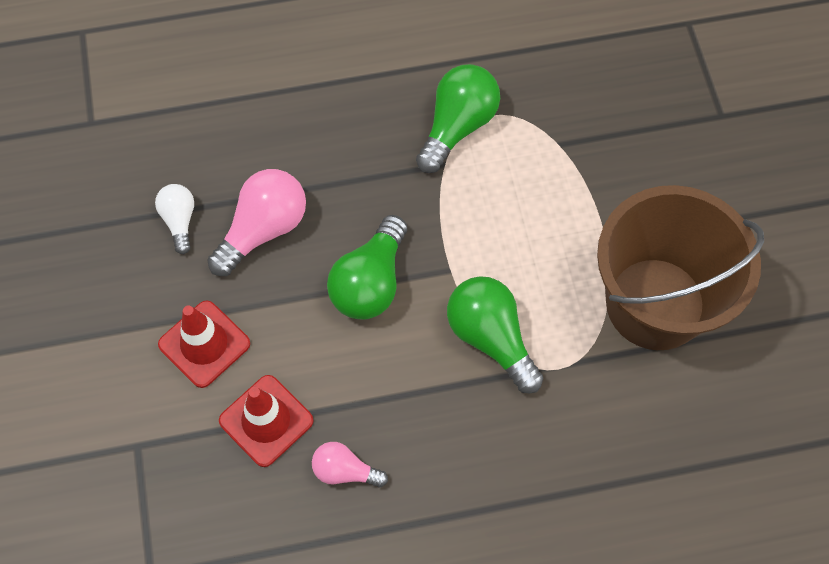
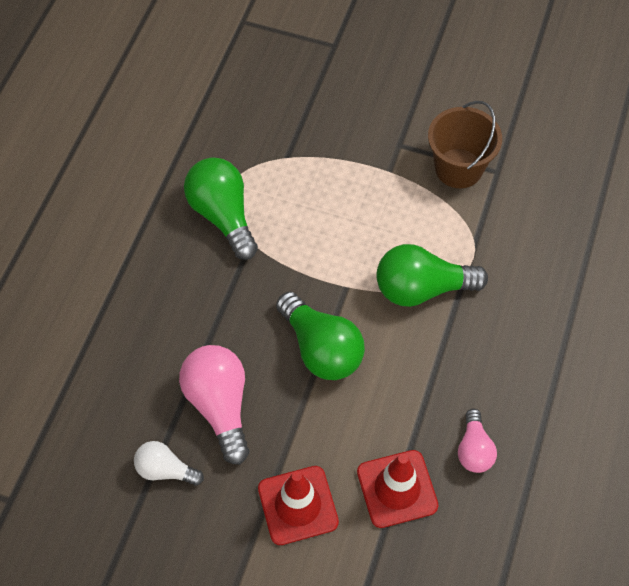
camera: 60 degrees left, 5 degrees down
pink light bulb [312,442,388,487] -> pink light bulb turned 45 degrees counterclockwise [458,409,497,473]
brown bucket [597,185,764,350] -> brown bucket [428,101,502,188], size x0.57

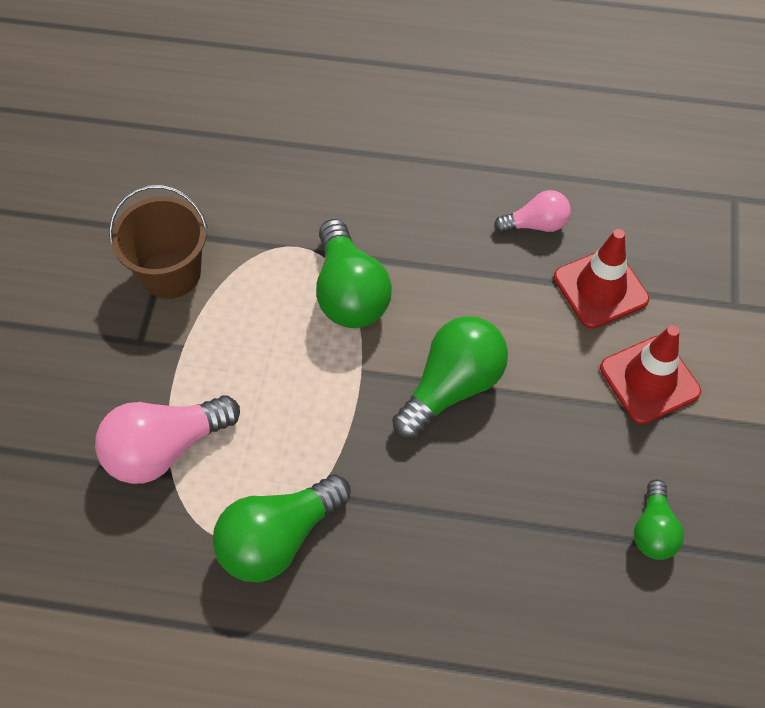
camera: 100 degrees left, 0 degrees up
white light bulb [134,441,204,486] -> green light bulb [634,479,684,560]
pink light bulb [179,345,249,465] -> pink light bulb moved to [95,395,240,484]

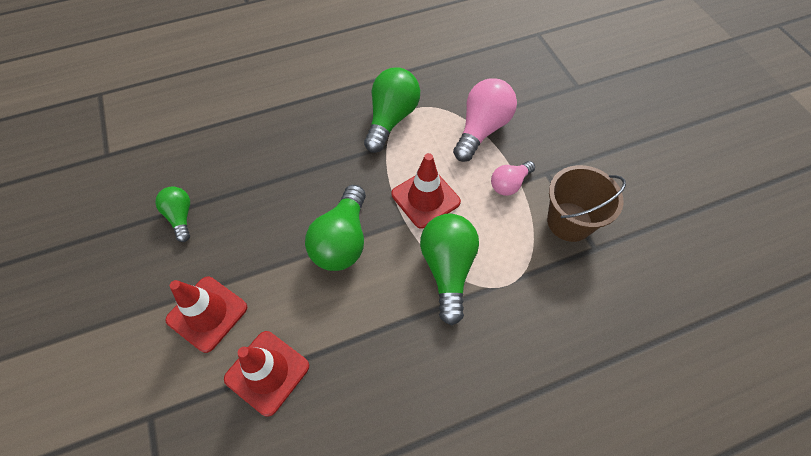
camera: 150 degrees right, 0 degrees up
green light bulb [316,219,392,328] -> green light bulb turned 45 degrees clockwise [420,214,479,325]
pink light bulb [494,190,571,233] -> pink light bulb moved to [491,161,535,196]
none -> red traffic cone [392,153,461,229]

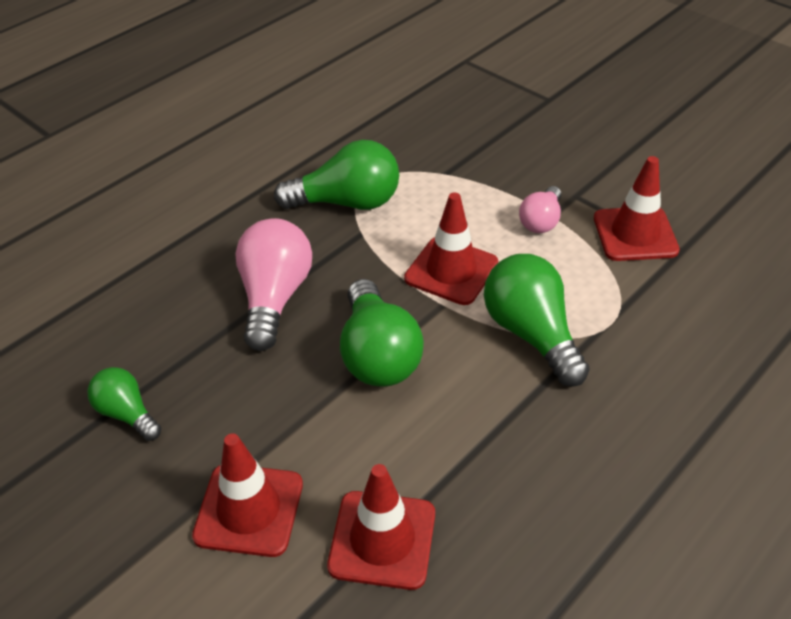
camera: 25 degrees left, 15 degrees down
green light bulb [364,67,420,153] -> green light bulb turned 90 degrees clockwise [274,140,399,210]
pink light bulb [453,78,517,162] -> pink light bulb moved to [235,218,312,351]
brown bucket [547,165,626,242] -> red traffic cone [594,156,680,261]

